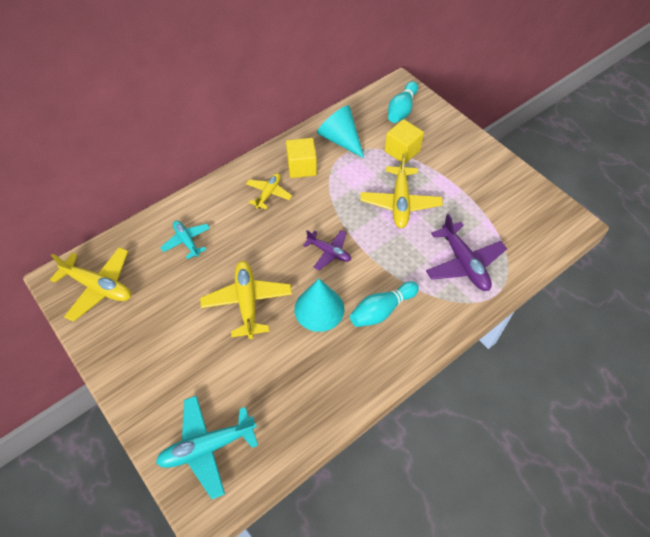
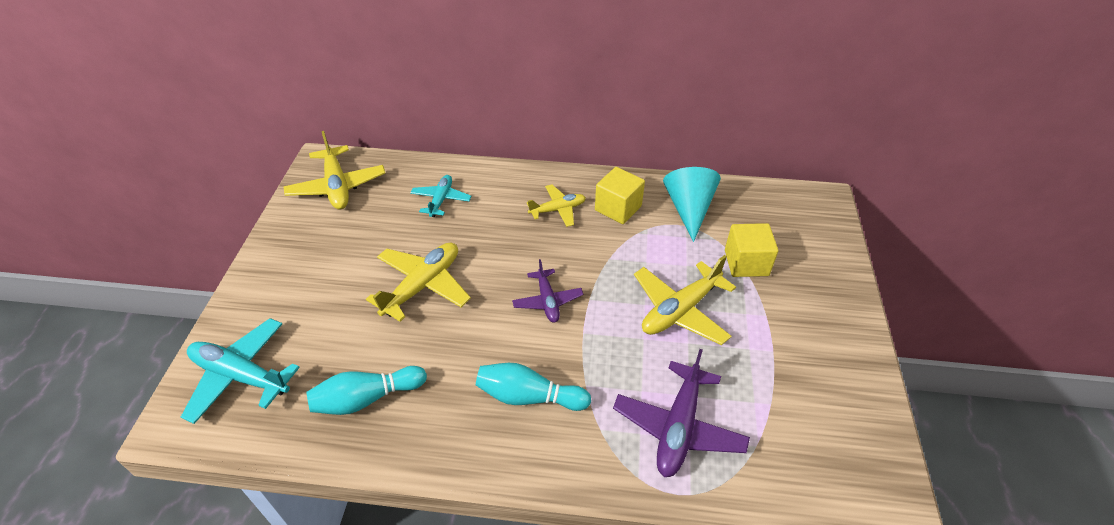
camera: 45 degrees right, 10 degrees down
turquoise cone [294,279,344,332] -> none
turquoise bowling pin [388,81,418,123] -> turquoise bowling pin moved to [306,366,427,415]

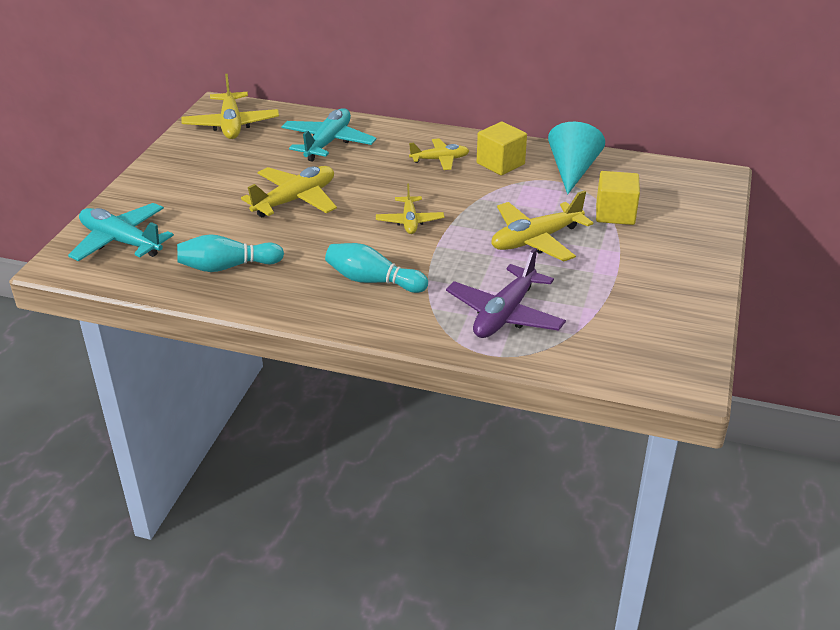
camera: 10 degrees right, 10 degrees down
turquoise plane [410,175,472,217] -> turquoise plane [281,108,376,162], size x1.62
purple plane [512,259,583,323] -> yellow plane [376,183,444,234]

